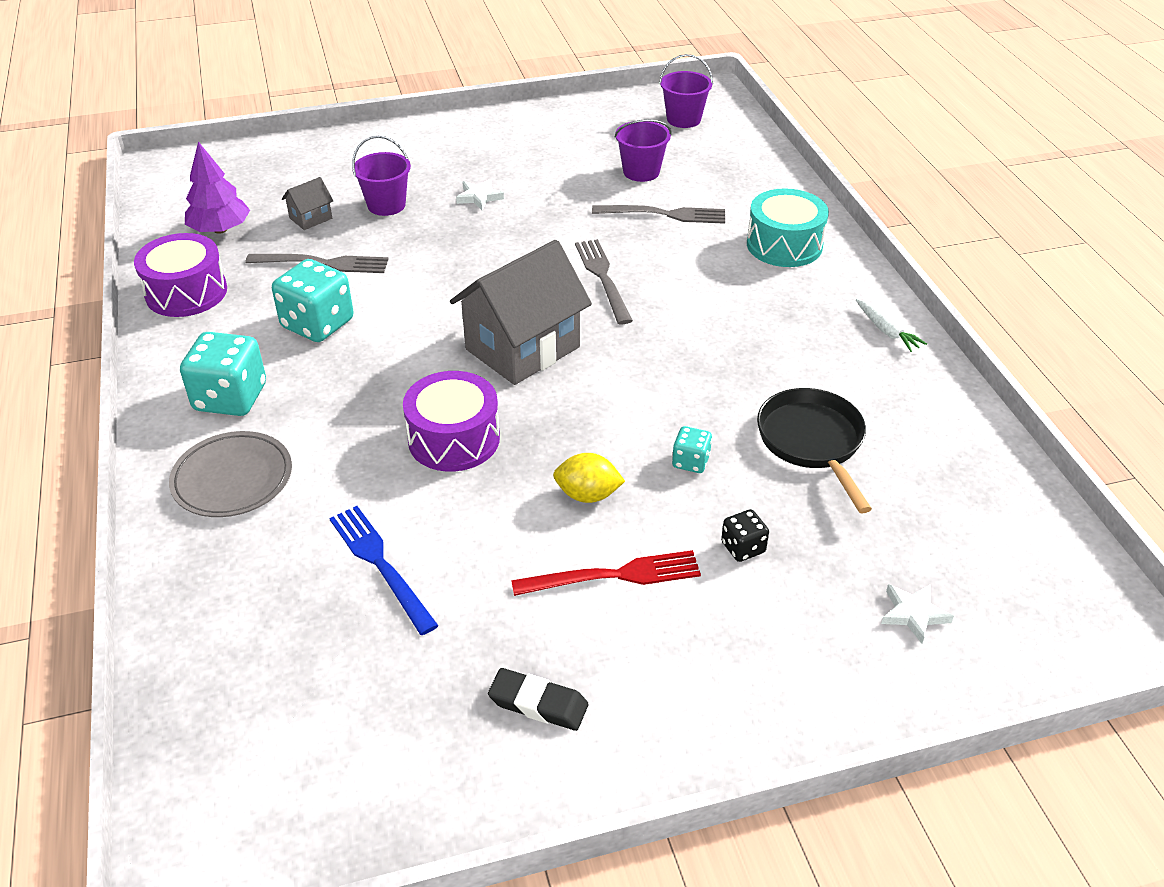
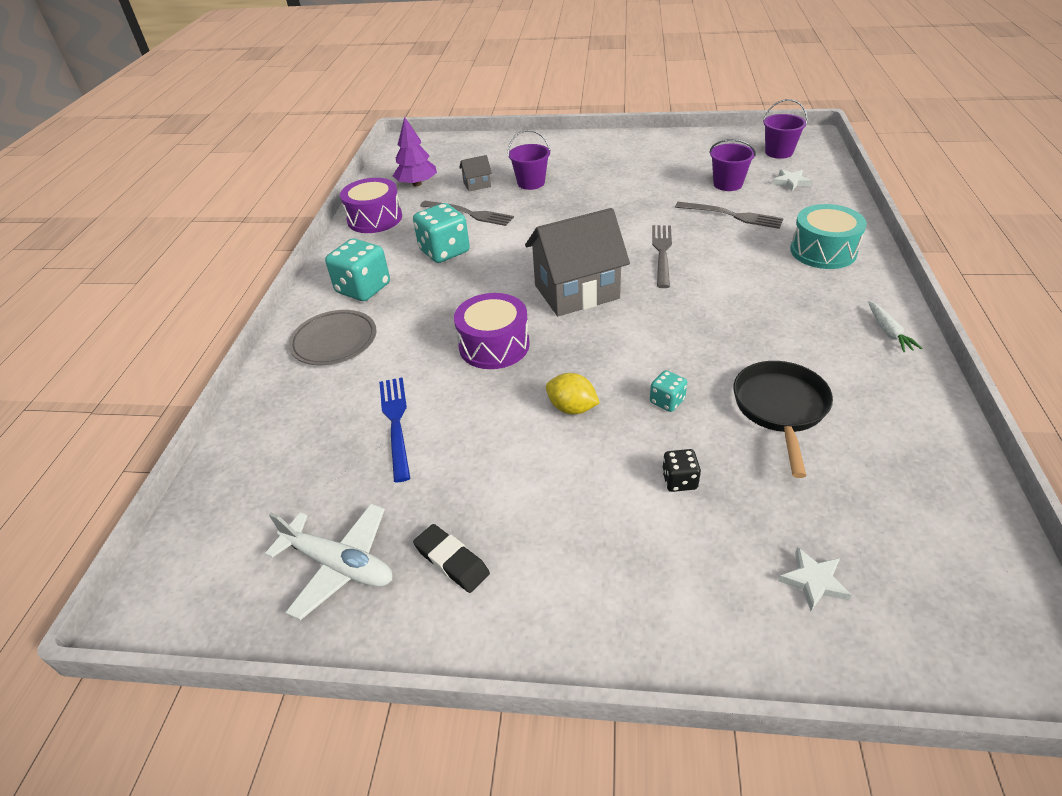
camera: 25 degrees right, 0 degrees up
white star [456,179,504,210] -> white star moved to [773,169,812,191]
red fork [511,550,701,596] -> none
none -> white plane [265,504,392,620]

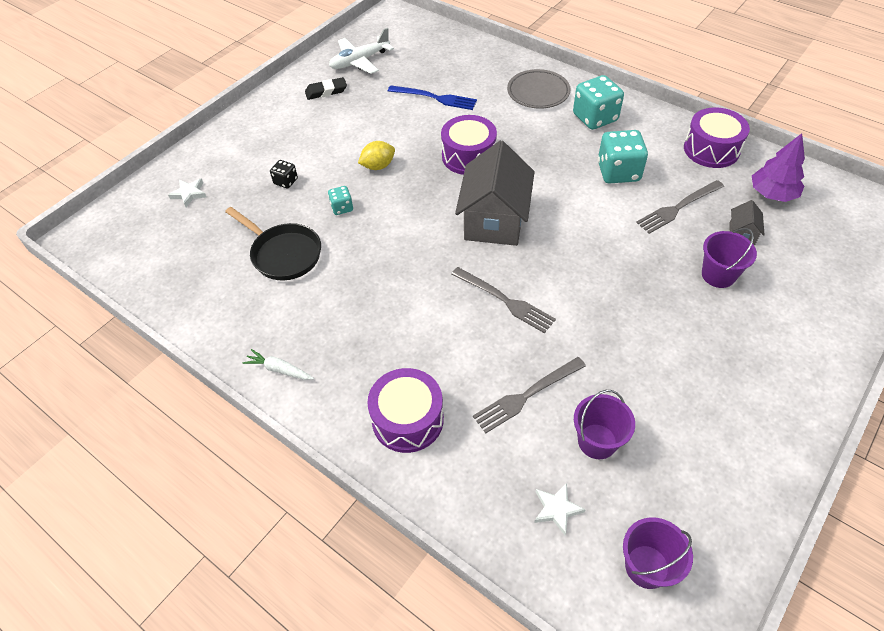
camera: 120 degrees right, 10 degrees up
turquoise drum [790,204,867,269] -> purple drum [367,368,444,453]

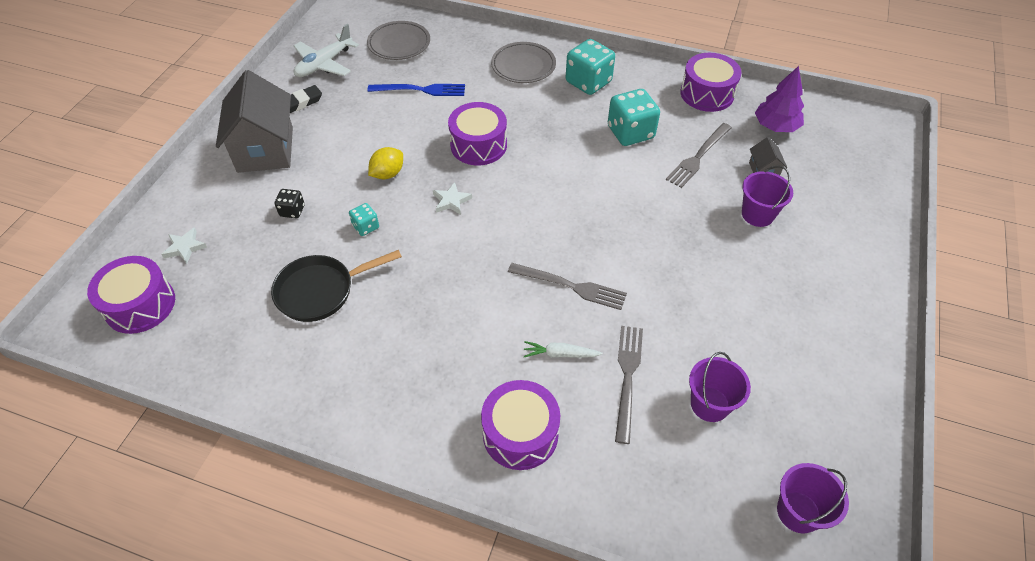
camera: 20 degrees left, 0 degrees up
black pan [225,207,321,280] -> black pan turned 135 degrees clockwise [271,250,402,322]
white carrot [243,349,314,380] -> white carrot moved to [524,341,603,358]
grey house [455,141,535,246] -> grey house moved to [216,70,293,173]
grey fork [473,357,586,433] -> grey fork turned 150 degrees clockwise [615,326,643,444]
white star [534,483,586,535] -> white star moved to [433,182,472,215]
none -> purple drum [87,256,175,334]
none -> grey plate [367,21,430,60]

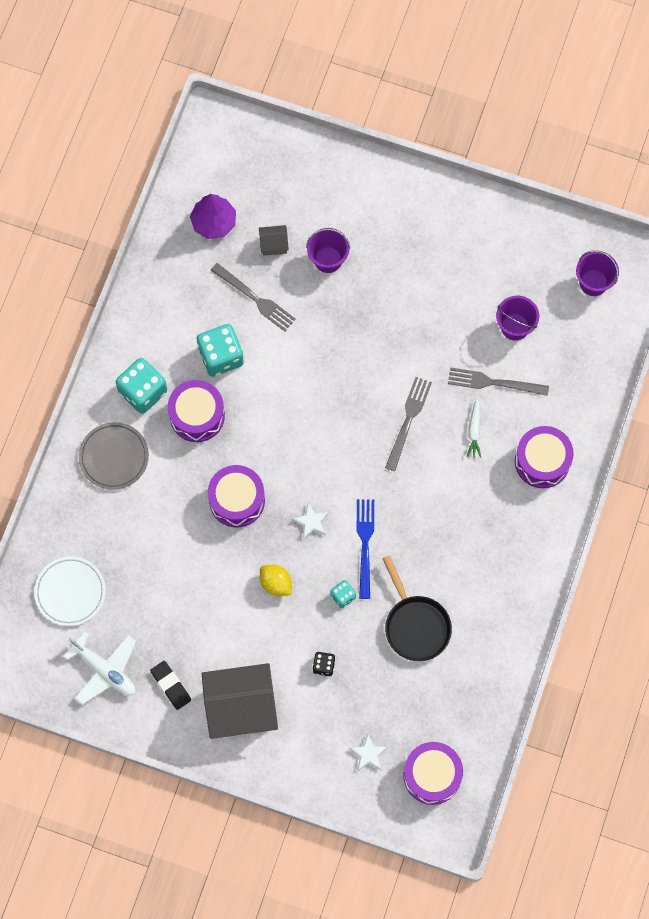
camera: 90 degrees left, 20 degrees up
grey plate [367,21,430,60] -> white plate [34,556,106,626]
blue fork [368,84,465,96] -> blue fork moved to [356,499,374,599]
purple drum [680,53,741,112] -> purple drum moved to [168,380,225,442]

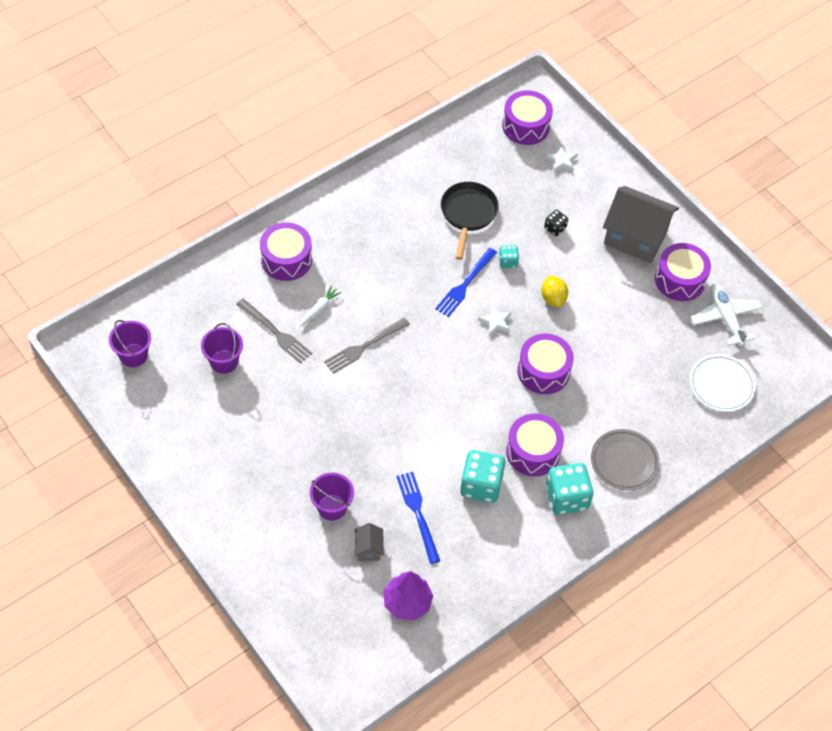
camera: 150 degrees left, 15 degrees down
black eraser [150,661,191,710] -> purple drum [655,243,711,301]
grey fork [211,263,296,332] -> blue fork [396,472,440,564]
grey house [259,225,289,256] -> grey house turned 60 degrees clockwise [355,523,384,561]

